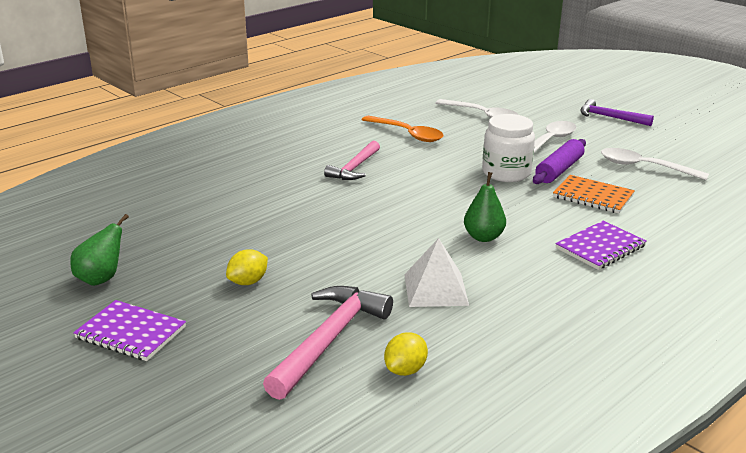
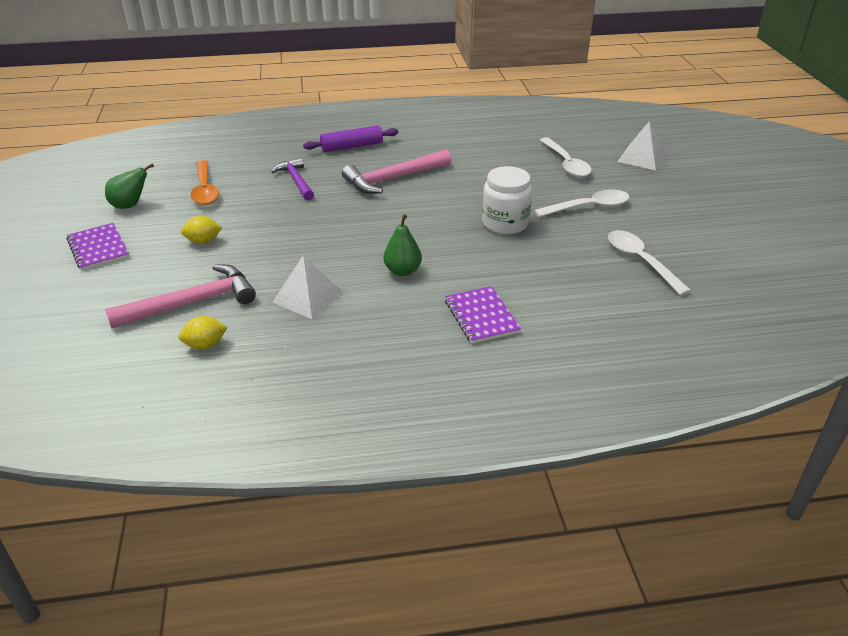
camera: 35 degrees right, 10 degrees up
pink hammer [324,141,380,180] -> pink hammer [342,149,451,194], size x1.52
orange spoon [362,116,443,142] -> orange spoon moved to [190,160,219,205]
purple rolling pin [533,139,586,184] -> purple rolling pin moved to [303,125,398,152]
orange notebook [553,175,635,214] -> none
purple notebook [555,221,647,270] -> purple notebook turned 75 degrees clockwise [445,286,521,344]
purple hammer [580,99,654,126] -> purple hammer moved to [272,157,314,201]
none -> white pyramid [617,122,666,171]

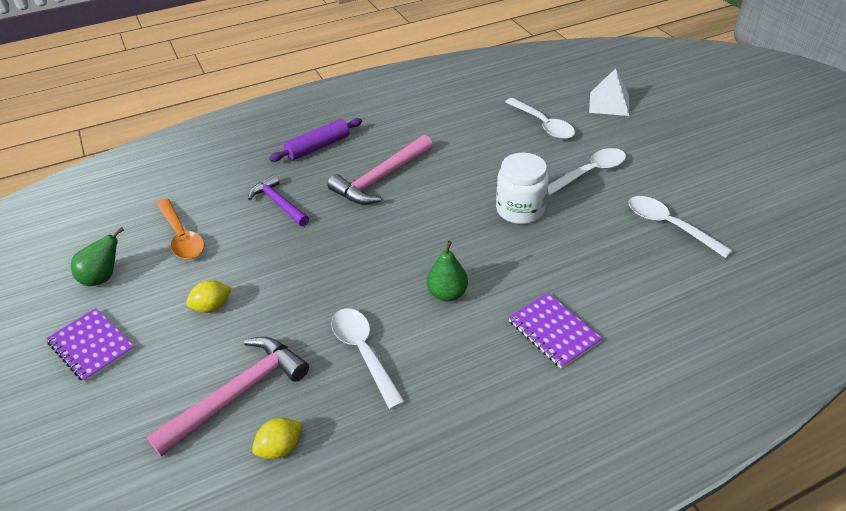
camera: 15 degrees left, 5 degrees up
white pyramid [273,255,344,319] -> white spoon [331,308,405,410]

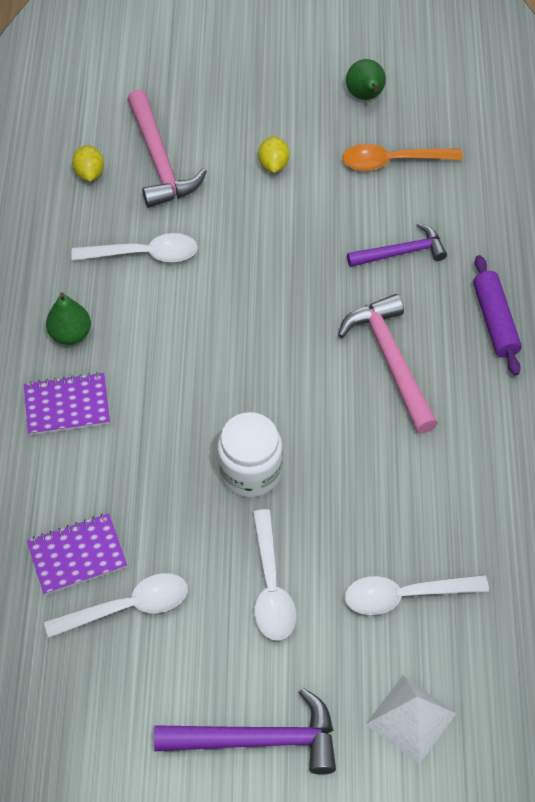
camera: 115 degrees right, 15 degrees up
purple notebook [46,308,135,383] -> purple notebook moved to [27,513,127,595]
green pear [427,241,468,302] -> green pear moved to [46,292,91,345]
none -> purple hammer [154,688,336,775]

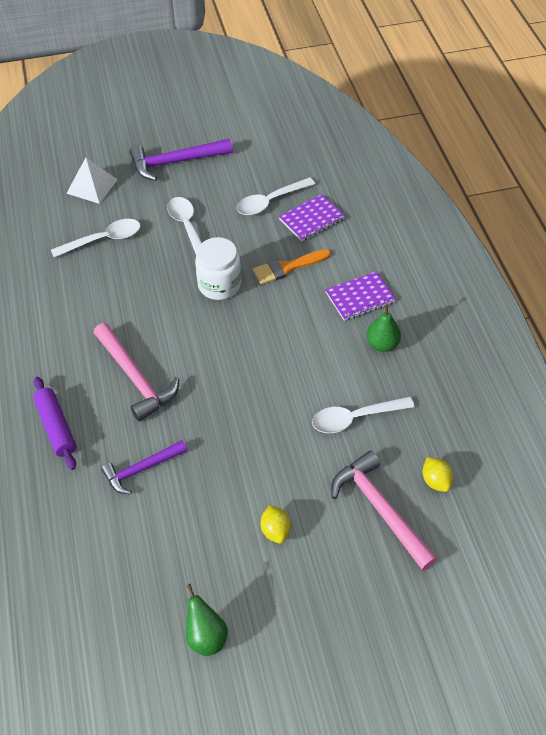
camera: 165 degrees right, 5 degrees down
orange spoon [342,144,463,171] -> none
none -> orange brush [253,249,331,285]

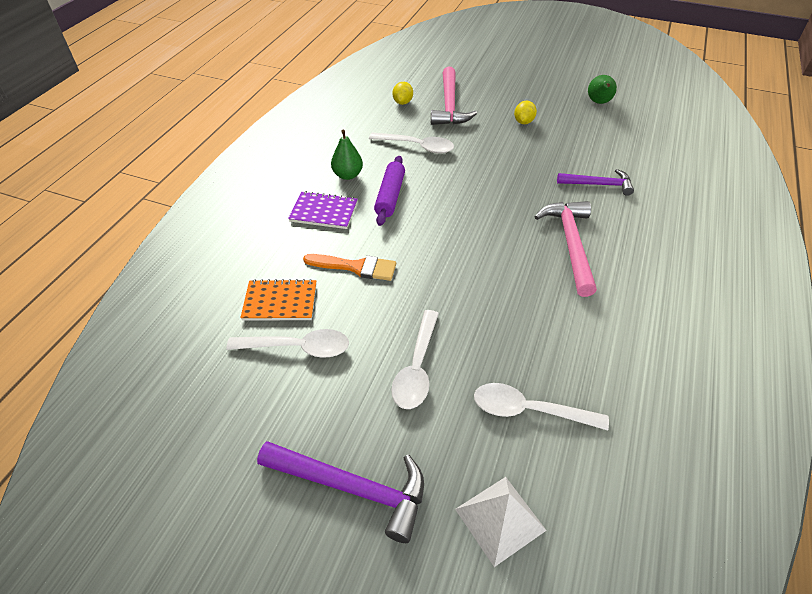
camera: 145 degrees left, 5 degrees down
purple rolling pin [33,377,76,470] -> purple rolling pin moved to [374,156,405,226]
white jar [195,237,241,300] -> none
purple notebook [279,194,345,241] -> orange notebook [240,279,316,321]

